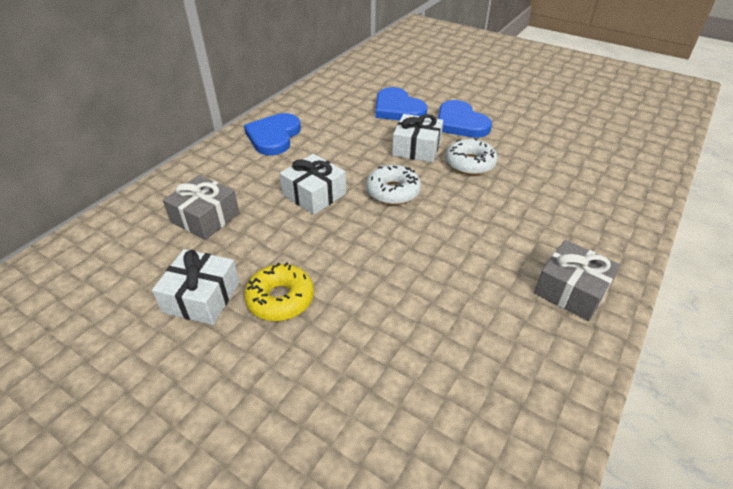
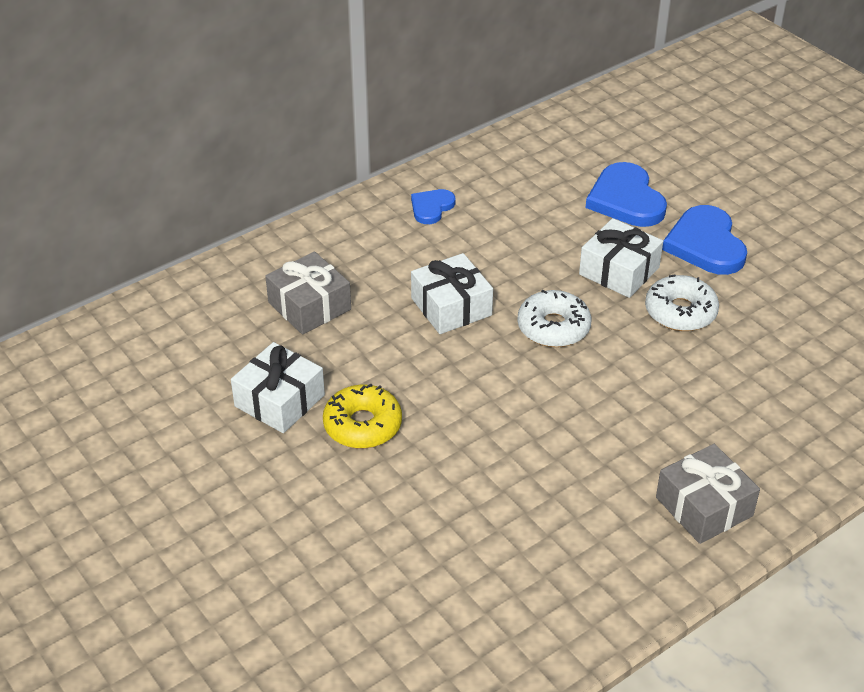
camera: 20 degrees right, 0 degrees up
blue heart [244,113,301,155] -> blue heart [411,189,455,224], size x0.57

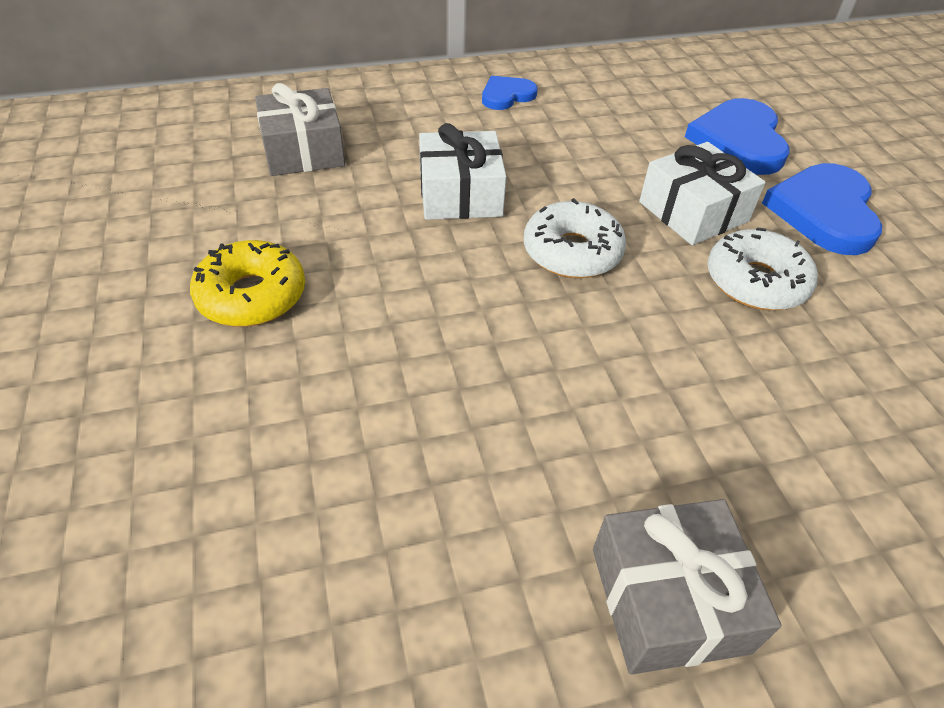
camera: 20 degrees right, 5 degrees up
white gift [231,342,325,433] -> none

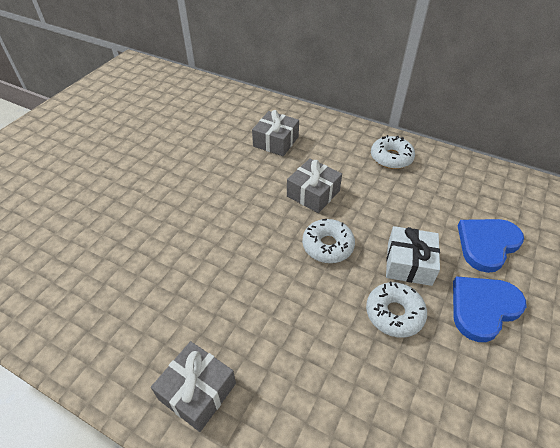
camera: 45 degrees right, 0 degrees up
yellow donut [190,240,305,327] -> none
white gift [419,123,507,220] -> grey gift [287,158,342,213]
blue heart [482,76,538,110] -> white donut [371,135,415,169]

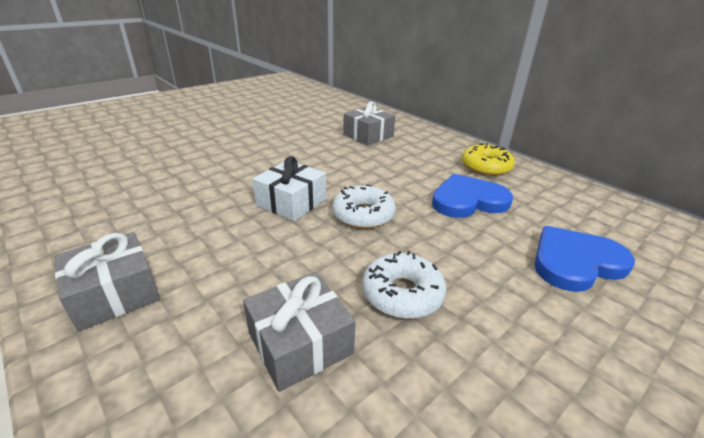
camera: 20 degrees right, 15 degrees down
grey gift [287,158,342,213] -> grey gift moved to [243,272,356,392]
white donut [371,135,415,169] -> yellow donut [462,143,515,176]
white gift [386,226,440,286] -> white gift moved to [252,156,326,221]
blue heart [453,276,526,342] -> blue heart moved to [432,174,513,218]

